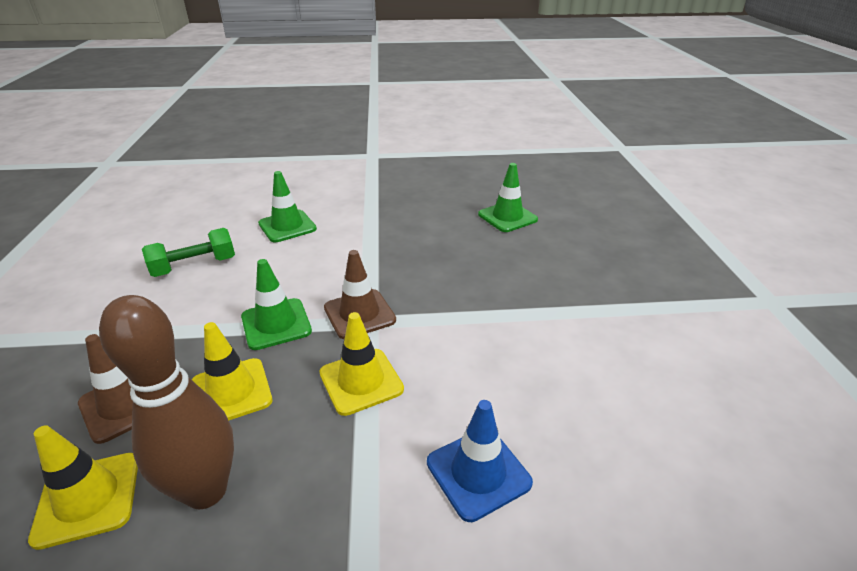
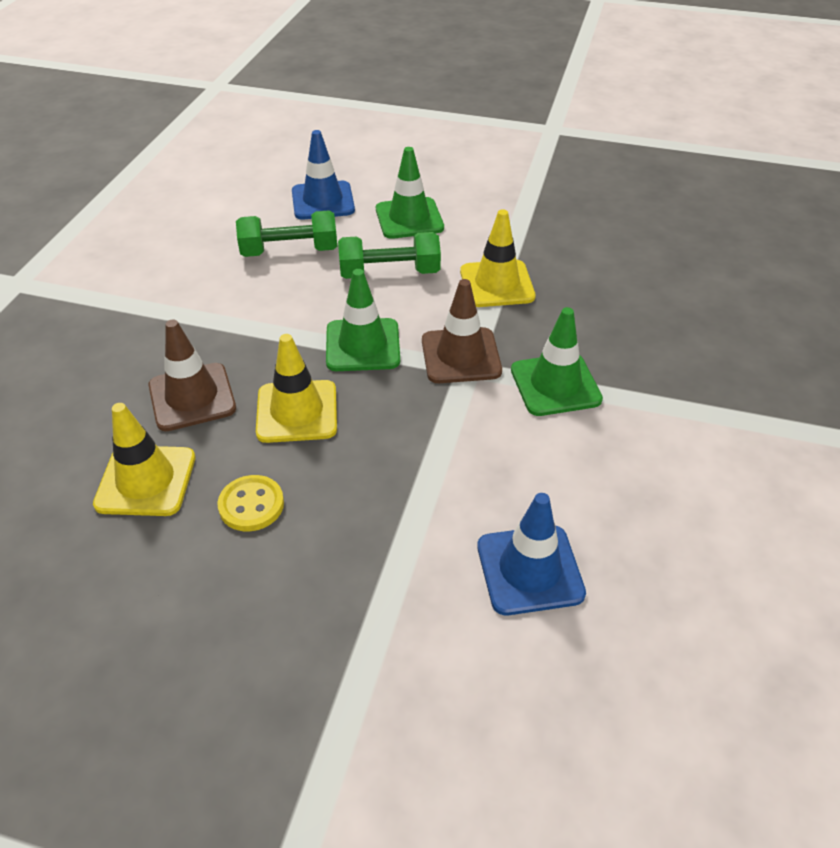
camera: 20 degrees right, 10 degrees up
brown bowling pin [99,295,234,509] -> yellow button [217,475,284,531]
yellow traffic cone [319,312,404,416] -> yellow traffic cone moved to [460,209,536,307]
green traffic cone [478,163,538,232] -> green traffic cone moved to [511,307,603,416]
none -> blue traffic cone [292,130,355,220]
none -> green dumbbell [338,232,441,279]

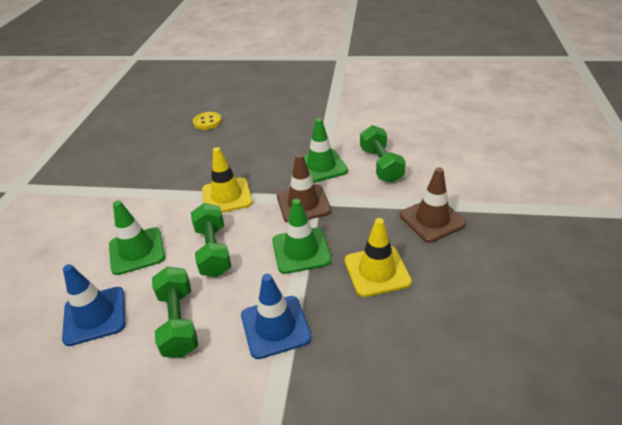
camera: 95 degrees left, 5 degrees down
yellow traffic cone [93,403,195,516] -> none
brown traffic cone [149,320,236,431] -> brown traffic cone moved to [400,167,467,243]
yellow button [217,475,284,531] -> yellow button moved to [193,112,222,130]
blue traffic cone [477,493,586,615] -> blue traffic cone moved to [241,274,312,359]
none -> green dumbbell [360,125,406,183]

